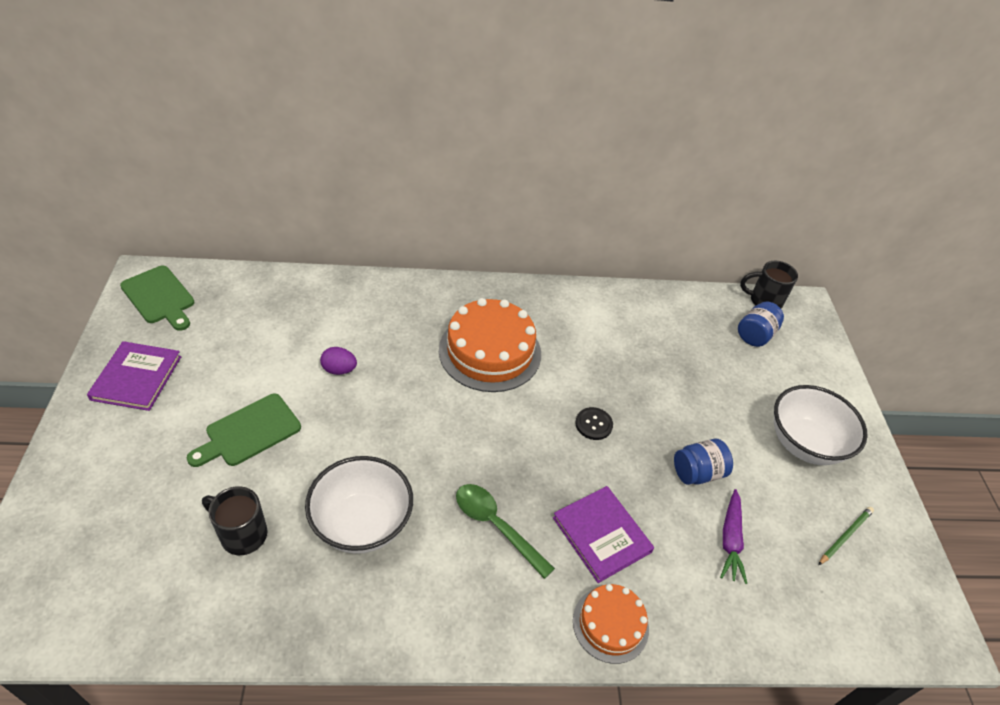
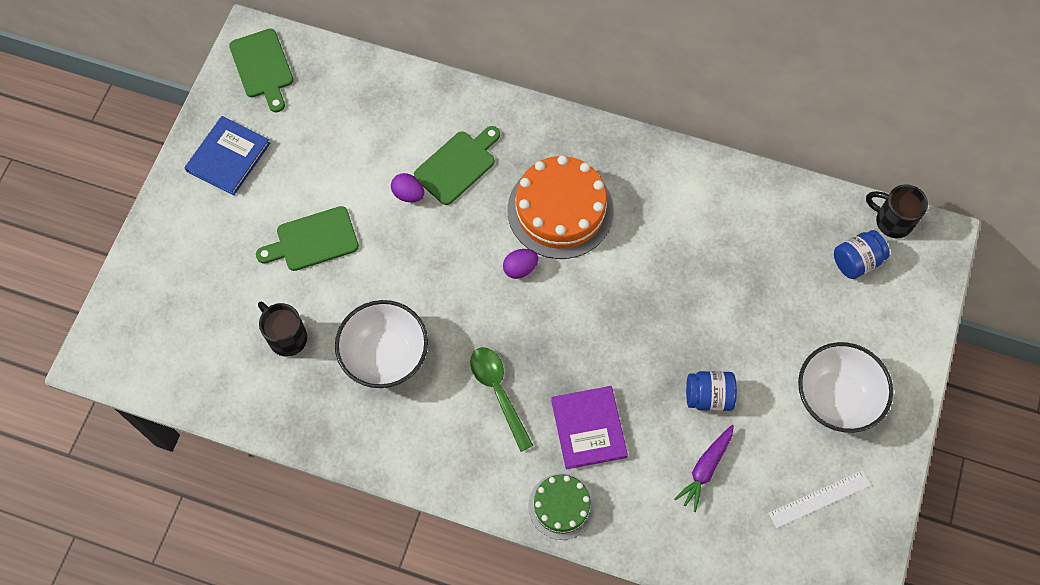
camera: 25 degrees right, 20 degrees up
purple book [87,341,181,411] -> blue book [185,116,270,196]
orange cake [573,584,649,664] -> green cake [528,473,595,540]
black button [575,407,613,440] -> none
green pencil [819,507,874,565] -> white ruler [768,471,871,528]
none -> green cutting board [414,126,500,205]
none -> purple egg [503,249,538,279]

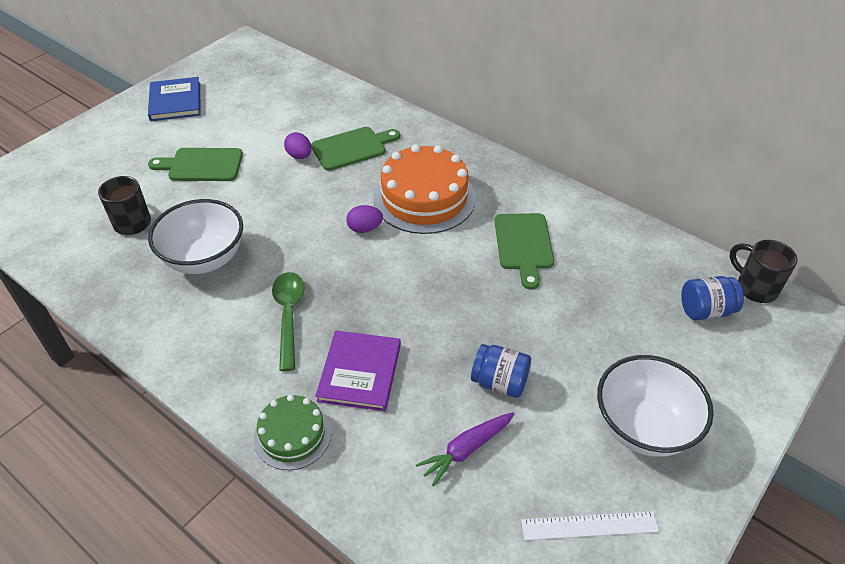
camera: 20 degrees right, 20 degrees down
blue book [185,116,270,196] -> blue book turned 60 degrees counterclockwise [148,77,201,121]
green cutting board [229,29,294,112] -> green cutting board moved to [495,213,554,290]

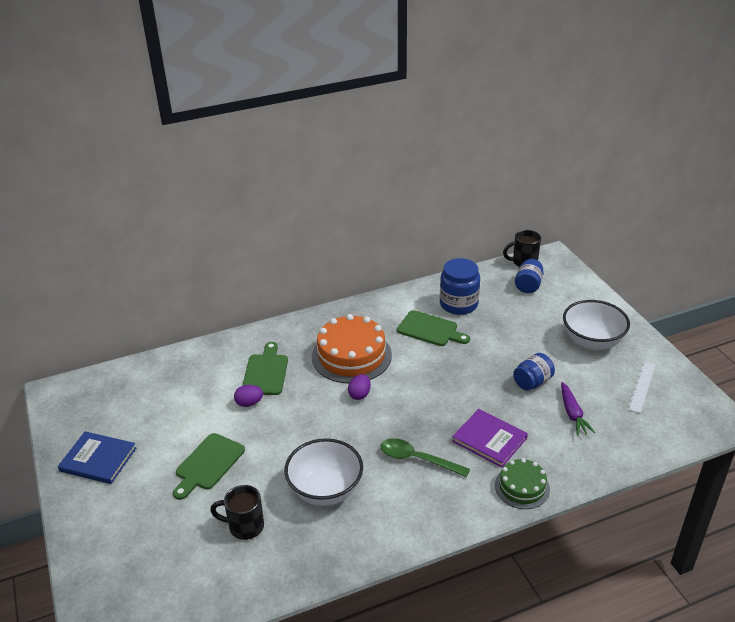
camera: 60 degrees left, 10 degrees down
none -> blue jar [440,258,480,315]

